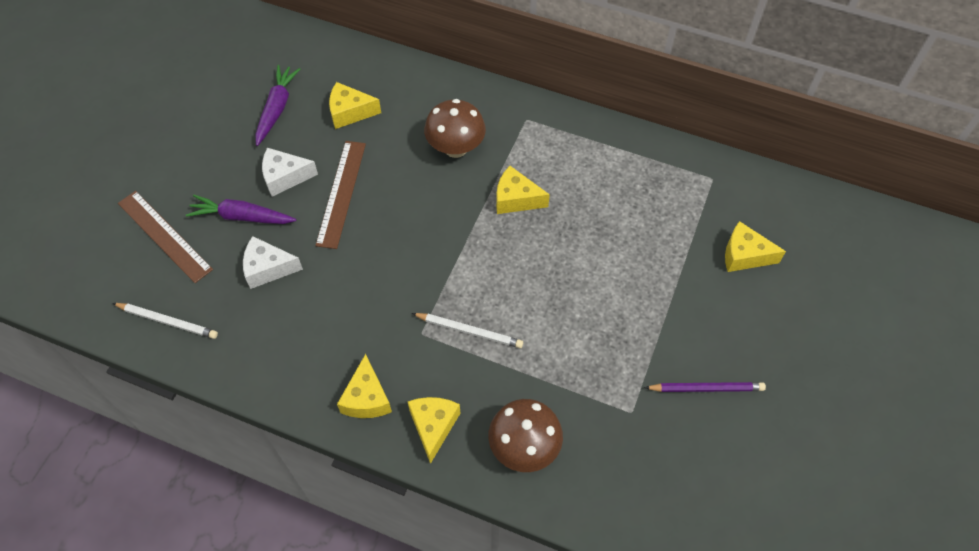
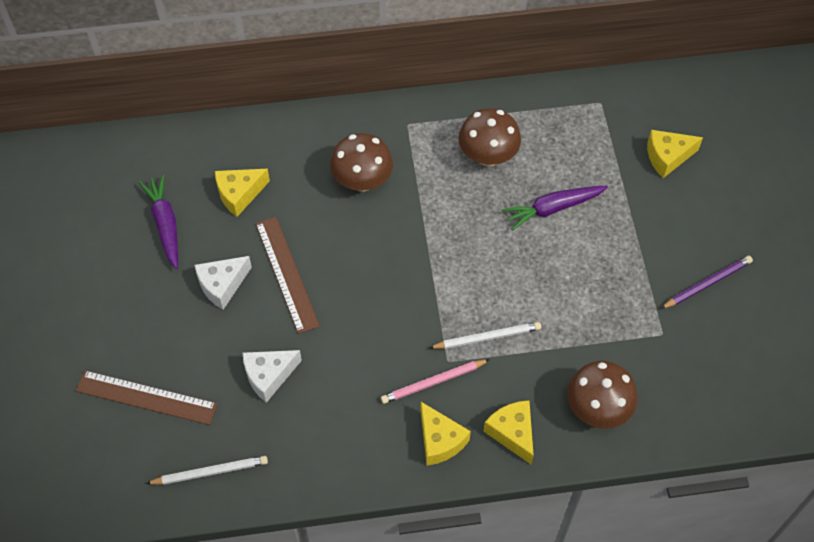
camera: 30 degrees left, 0 degrees up
purple carrot [186,195,296,224] -> purple carrot moved to [502,186,608,231]
yellow cheese [496,166,550,214] -> none
none -> pink pencil [381,359,490,404]
none -> brown mushroom [459,108,521,167]

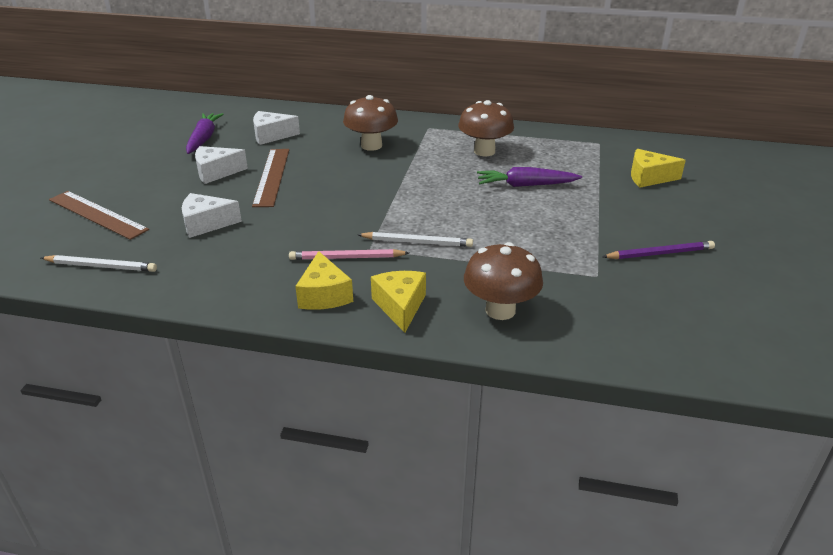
camera: 20 degrees right, 25 degrees down
yellow cheese [215,169,270,217] -> white cheese [253,111,300,145]

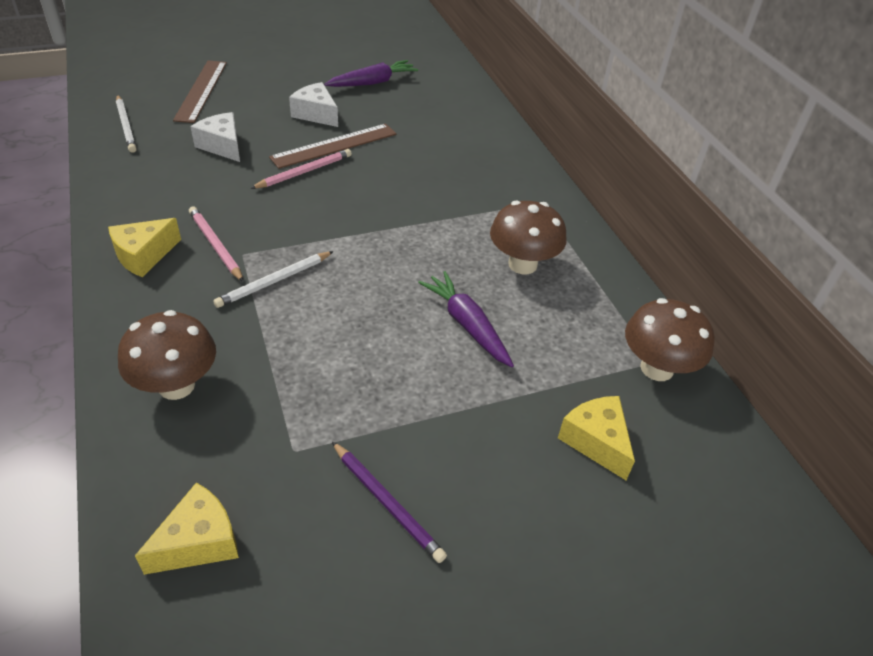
camera: 55 degrees right, 10 degrees up
white cheese [253,111,300,145] -> none
brown mushroom [343,95,398,151] -> brown mushroom moved to [625,298,715,381]
white pencil [357,232,473,247] -> white pencil turned 75 degrees clockwise [213,251,334,308]
yellow cheese [371,271,426,333] -> yellow cheese moved to [135,482,239,575]
none -> pink pencil [250,149,352,189]

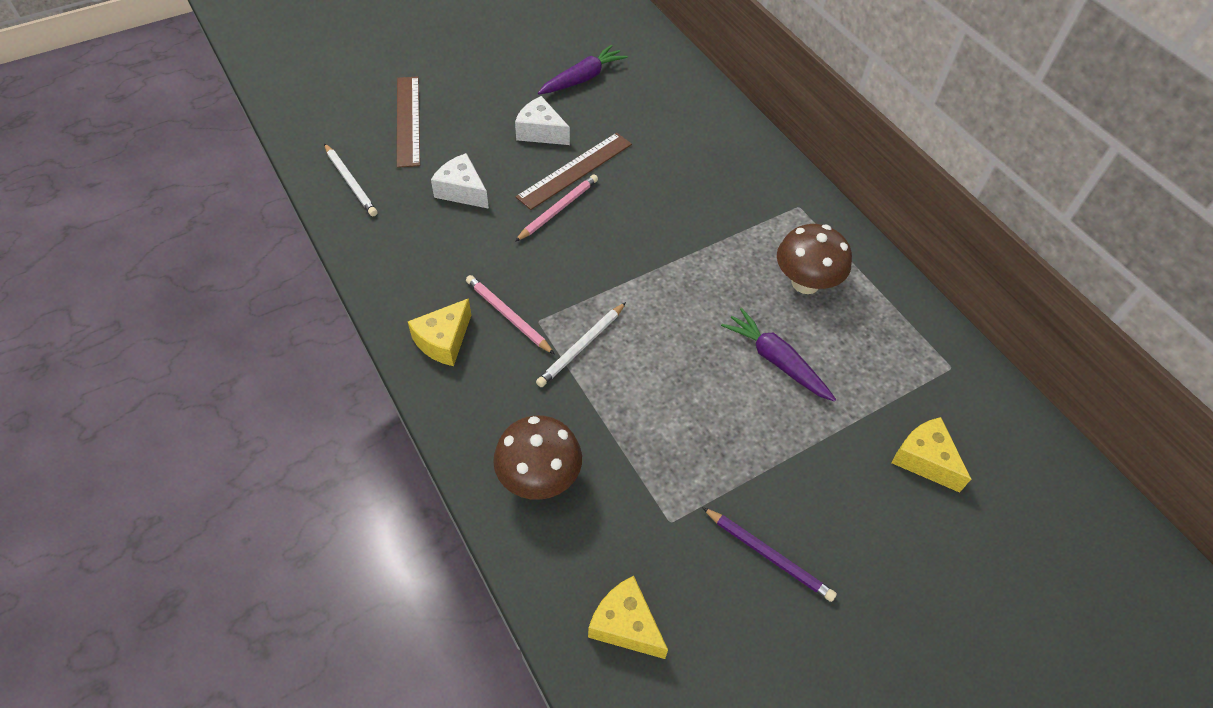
camera: 10 degrees left, 10 degrees up
yellow cheese [135,482,239,575] -> yellow cheese turned 90 degrees counterclockwise [588,576,668,659]
brown mushroom [625,298,715,381] -> none

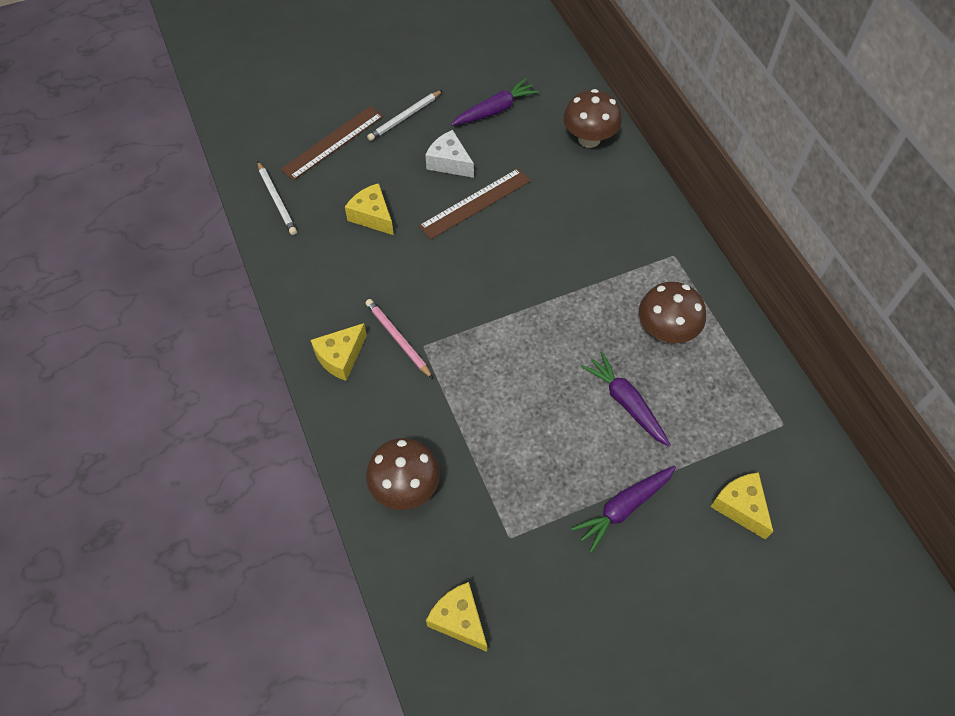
camera: 10 degrees right, 5 degrees up
brown ruler [397,76,420,168] -> brown ruler turned 45 degrees clockwise [281,106,383,181]
white cheese [431,153,489,209] -> yellow cheese [345,183,394,235]
pink pencil [515,174,598,241] -> none
white pencil [536,302,626,387] -> white pencil moved to [367,90,443,141]
purple pencil [702,507,837,602] -> none
none -> brown mushroom [563,89,622,148]
none -> purple carrot [571,466,676,552]

